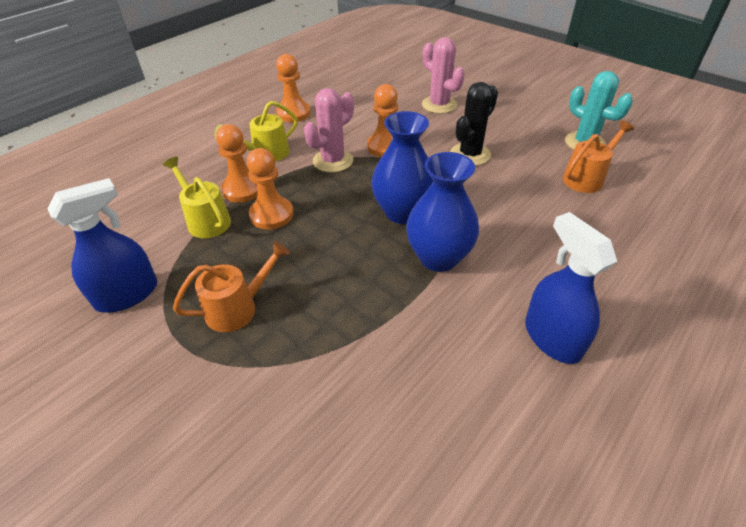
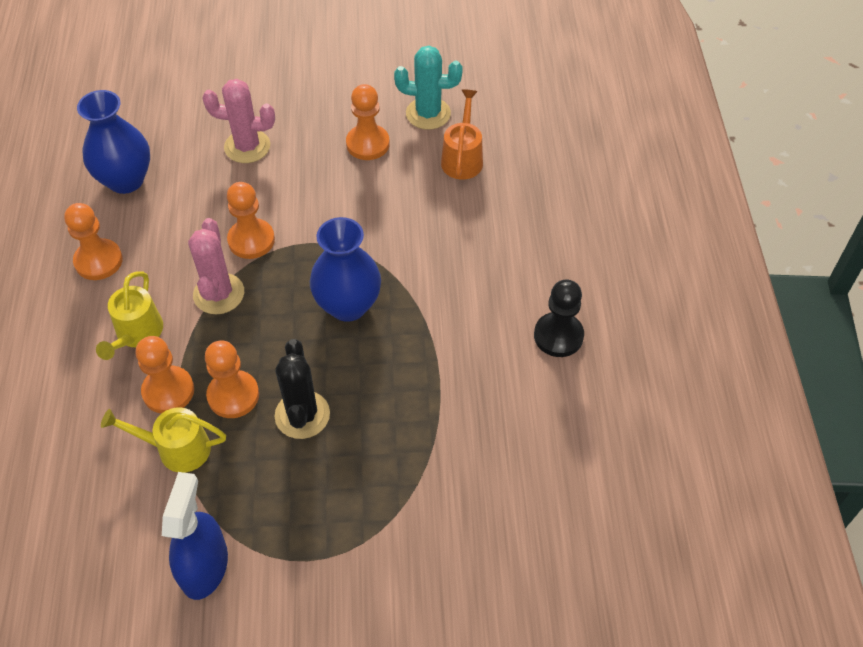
camera: 45 degrees left, 10 degrees up
orange watering can [173,241,290,332] -> none
blue vase [406,152,479,272] -> blue vase moved to [77,90,150,194]
black cactus [450,82,498,166] -> black cactus moved to [275,339,330,439]
blue spray bottle [525,212,617,364] -> black pawn [534,280,584,357]
none -> orange pawn [346,84,390,160]

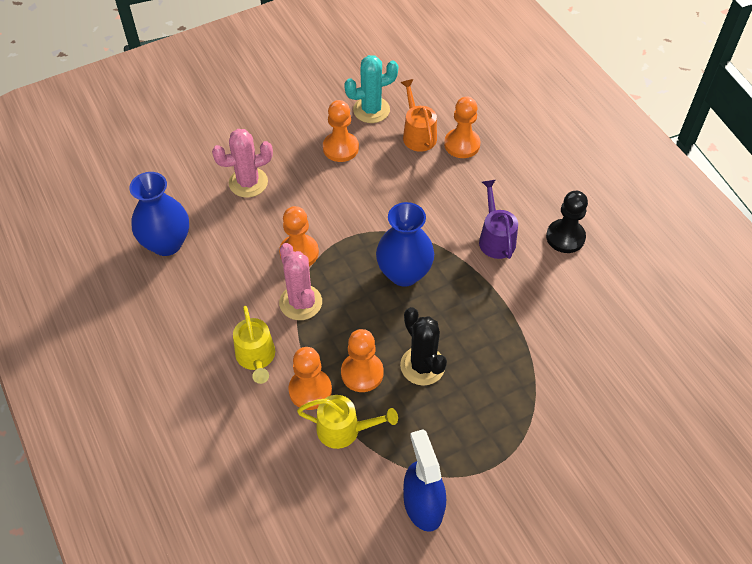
camera: 25 degrees left, 0 degrees up
orange pawn [64,203,123,280] -> orange pawn moved to [444,96,481,158]
yellow watering can [101,407,226,473] -> yellow watering can turned 150 degrees counterclockwise [297,395,398,449]
none -> purple watering can [479,180,518,259]

